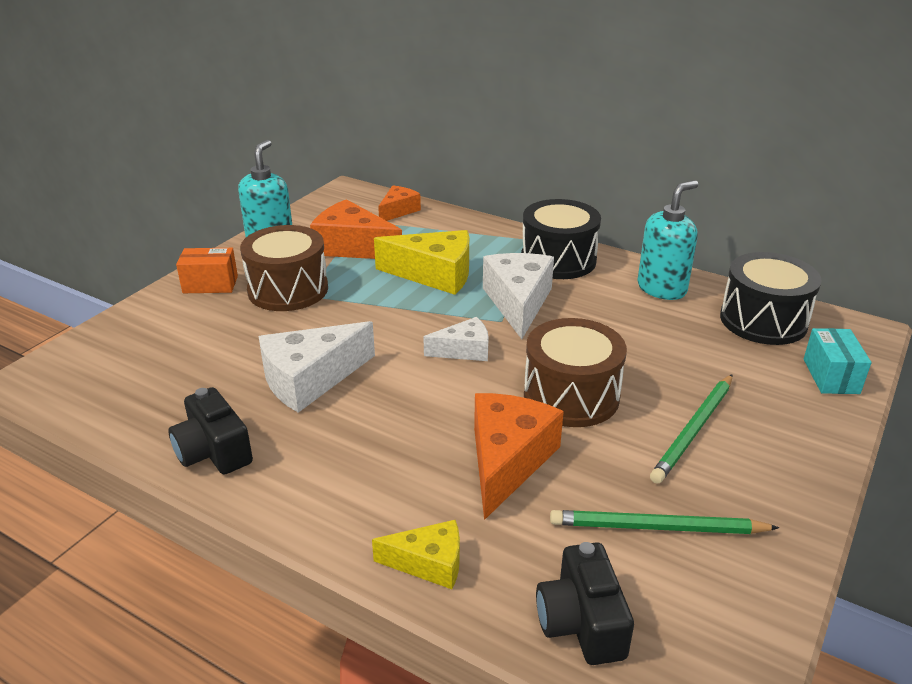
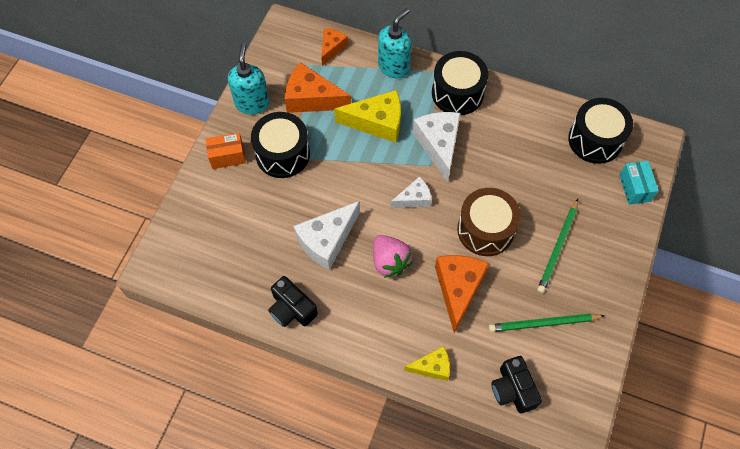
camera: 10 degrees left, 30 degrees up
brown drum [240,225,328,311] -> black drum [251,112,310,178]
turquoise soap dispenser [638,180,698,300] -> turquoise soap dispenser moved to [378,8,412,78]
none -> pink strawberry [373,235,413,278]

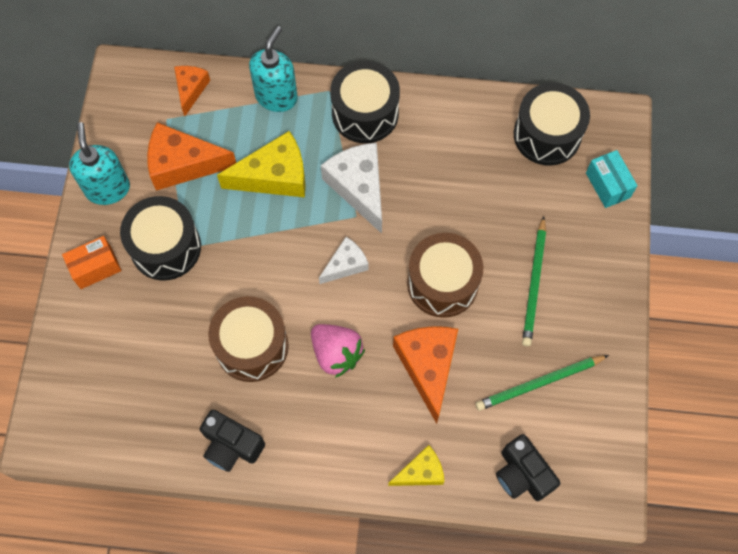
camera: 15 degrees left, 5 degrees up
white cheese [294,201,360,270] -> brown drum [208,296,289,382]

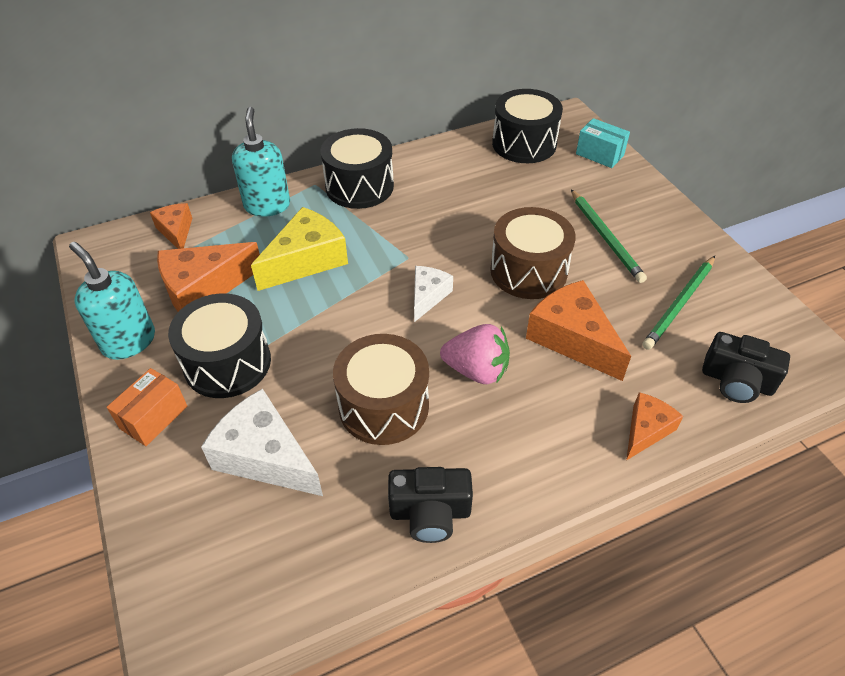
camera: 30 degrees left, 20 degrees down
white cheese [321,143,382,234] -> white cheese moved to [201,389,323,496]
yellow cheese [388,445,445,486] -> orange cheese [626,392,683,460]

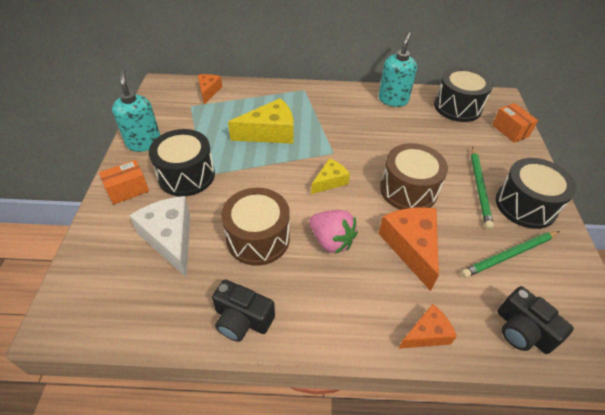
camera: 25 degrees right, 0 degrees up
orange cheese [157,242,260,312] -> none
turquoise soap dispenser [232,107,290,217] -> turquoise soap dispenser moved to [378,32,417,107]
black drum [320,128,394,209] -> black drum moved to [496,158,576,229]
white cheese [414,266,453,322] -> yellow cheese [311,158,350,194]
turquoise box [576,118,630,168] -> orange box [492,103,538,143]

